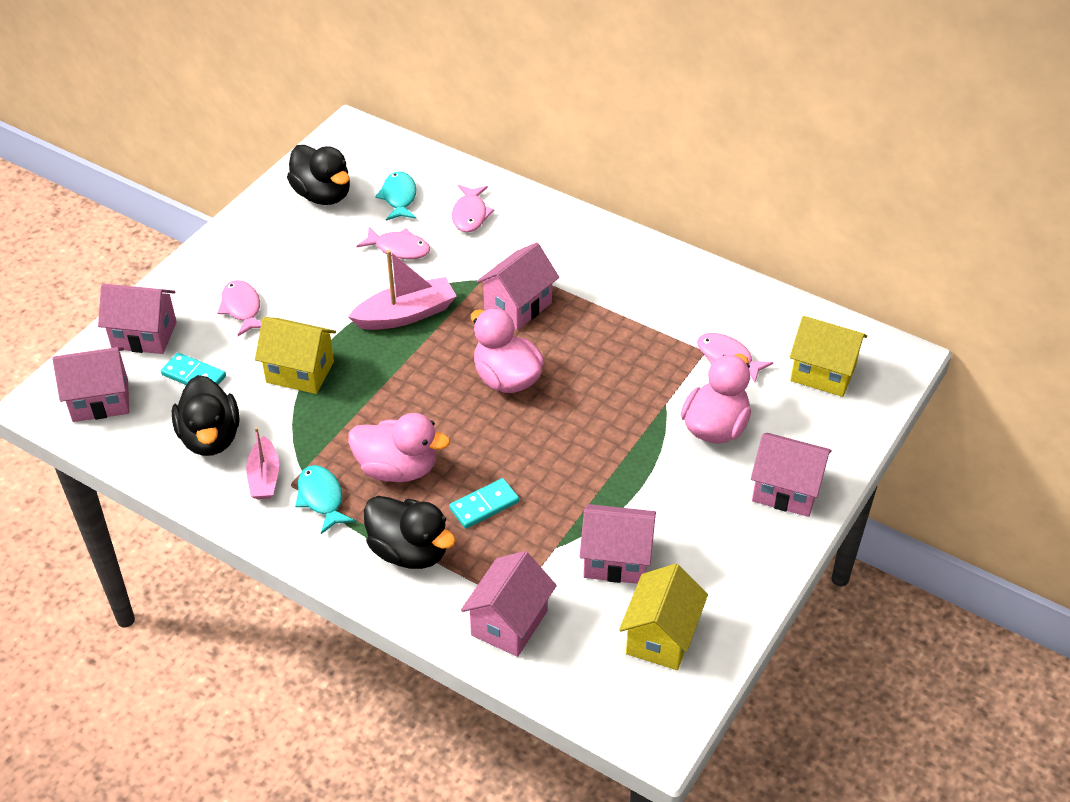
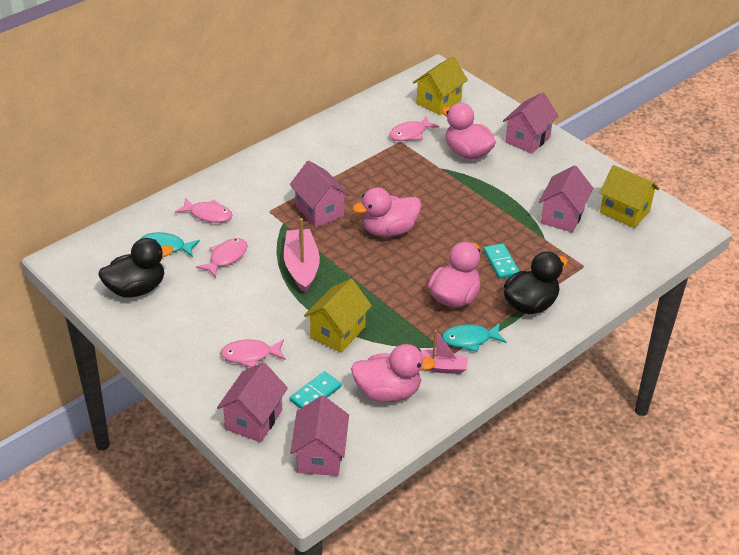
camera: 75 degrees left, 5 degrees down
black duck [172,375,239,456] -> pink duck [351,344,436,402]
pink house [461,551,557,657] -> none

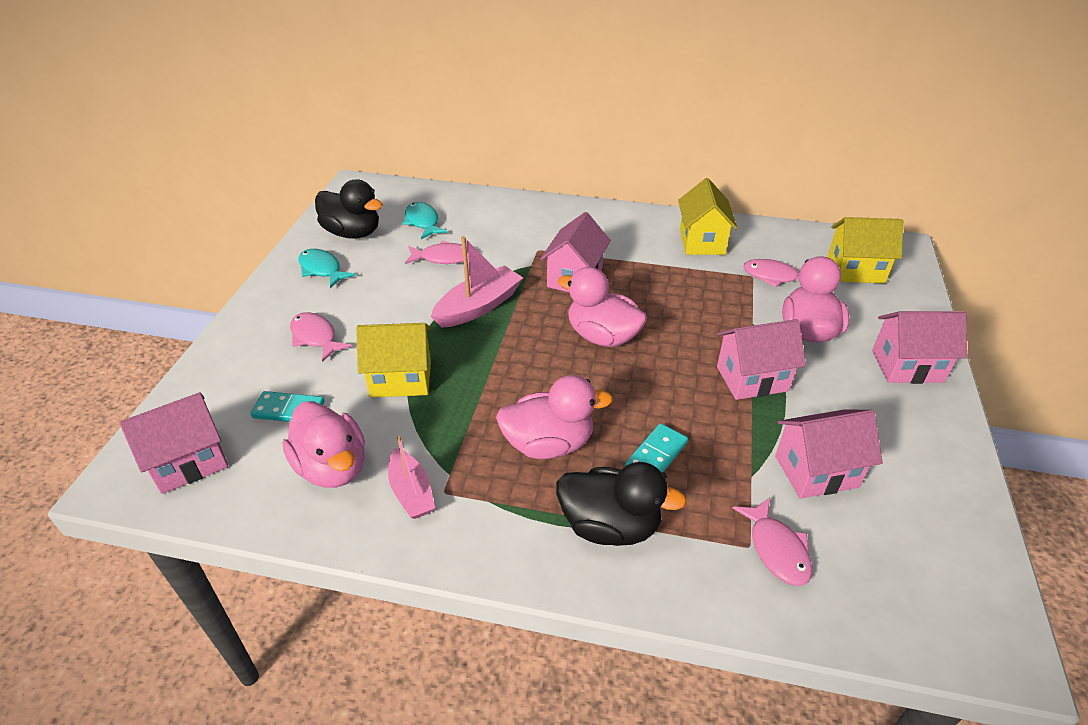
camera: 55 degrees right, 0 degrees up
pink fish [175,197,232,223] -> pink fish moved to [732,497,812,586]
pink house [217,362,288,442] -> pink house moved to [717,319,806,400]
turquoise fish [442,323,506,352] -> turquoise fish moved to [299,249,356,288]
yellow house [599,165,659,228] -> yellow house moved to [678,178,737,255]

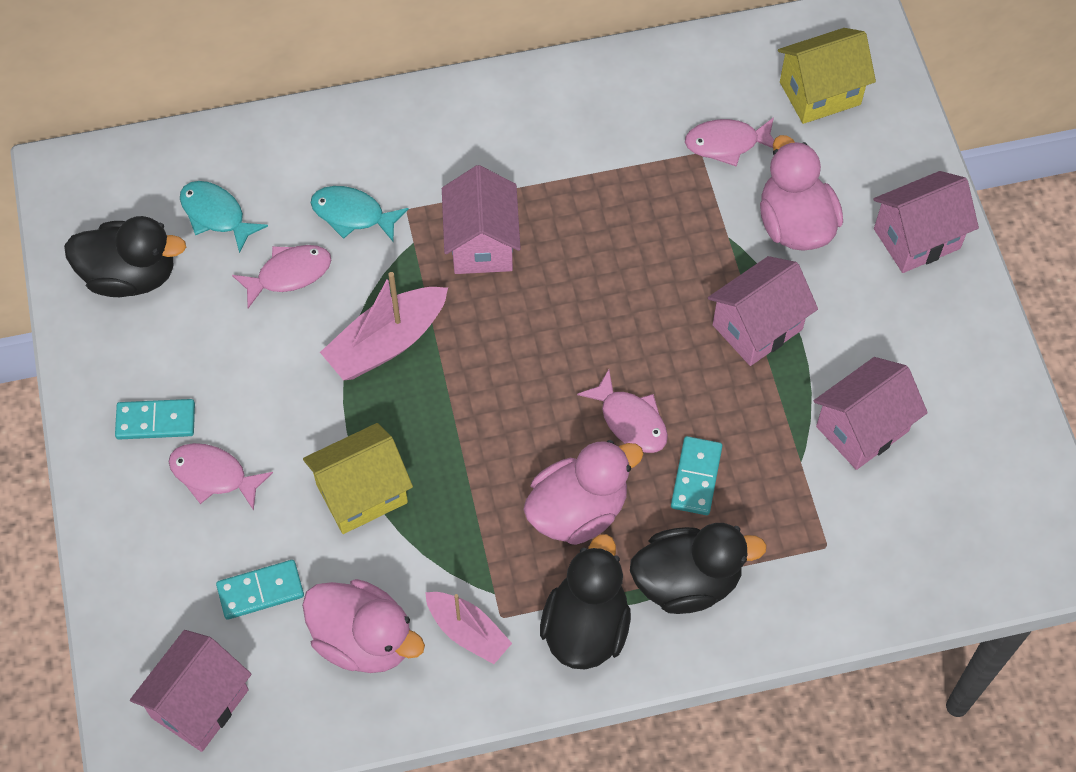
camera: 25 degrees left, 20 degrees up
turquoise fish [299,249,356,288] -> turquoise fish moved to [311,186,408,241]
pink boat [431,236,523,328] -> pink boat turned 150 degrees counterclockwise [320,272,448,380]
pink duck [558,267,647,347] -> none
yellow house [678,178,737,255] -> none
pink fish [732,497,812,586] -> pink fish moved to [577,369,668,453]
none -> turquoise domino [115,399,195,440]
none -> black duck [540,534,631,669]

